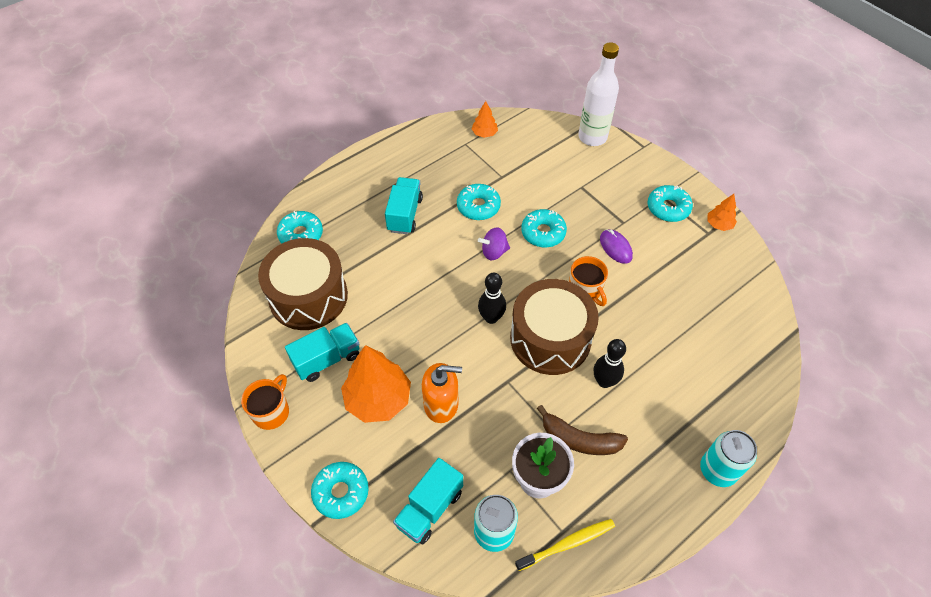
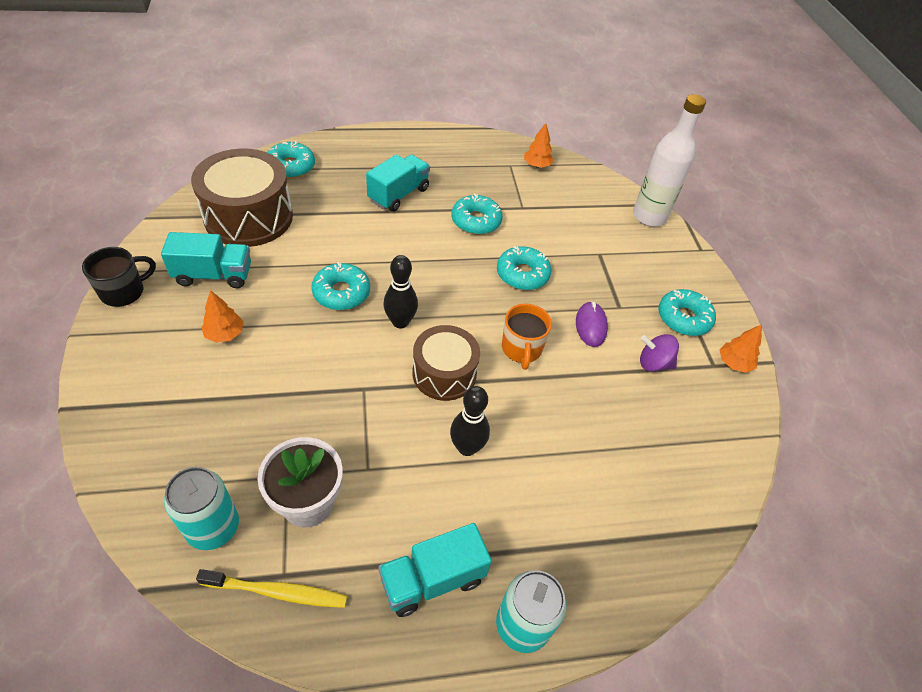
camera: 25 degrees right, 5 degrees down
orange mug [241,374,289,430] -> black mug [82,247,156,307]
turquoise donut [311,462,369,519] -> turquoise donut moved to [311,262,370,310]
orange tree [341,345,411,423] -> orange tree [202,290,243,343], size x0.50
turquoise truck [393,458,463,544] -> turquoise truck moved to [378,523,492,617]
orange soap dispenser [422,363,462,423] -> none
purple spinning top [478,227,510,260] -> purple spinning top moved to [640,334,679,372]
brown drum [510,279,599,375] -> brown drum [413,325,480,401], size x0.63
brown banana [537,405,628,455] -> none

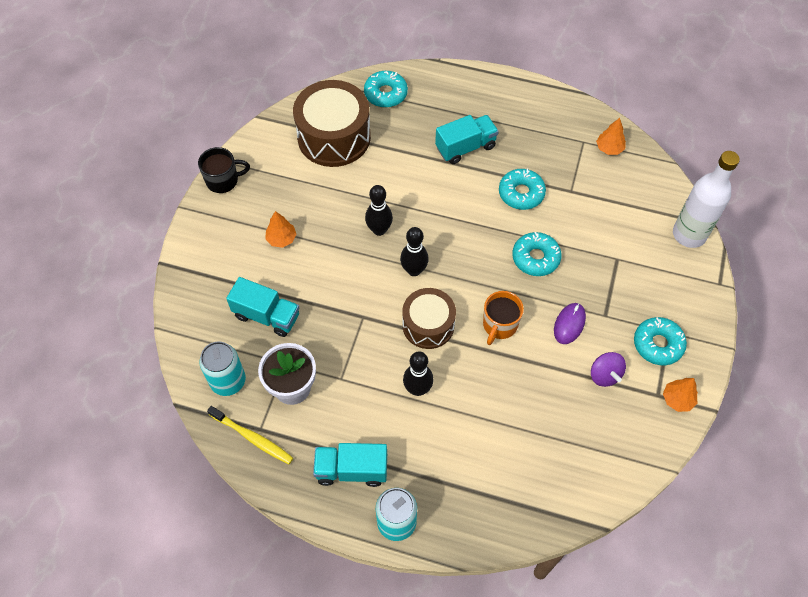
camera: 30 degrees right, 10 degrees up
turquoise truck [161,232,251,288] -> turquoise truck moved to [226,277,299,337]
turquoise donut [311,262,370,310] -> black bowling pin [365,185,393,236]
purple spinning top [640,334,679,372] -> purple spinning top turned 150 degrees counterclockwise [591,352,626,387]

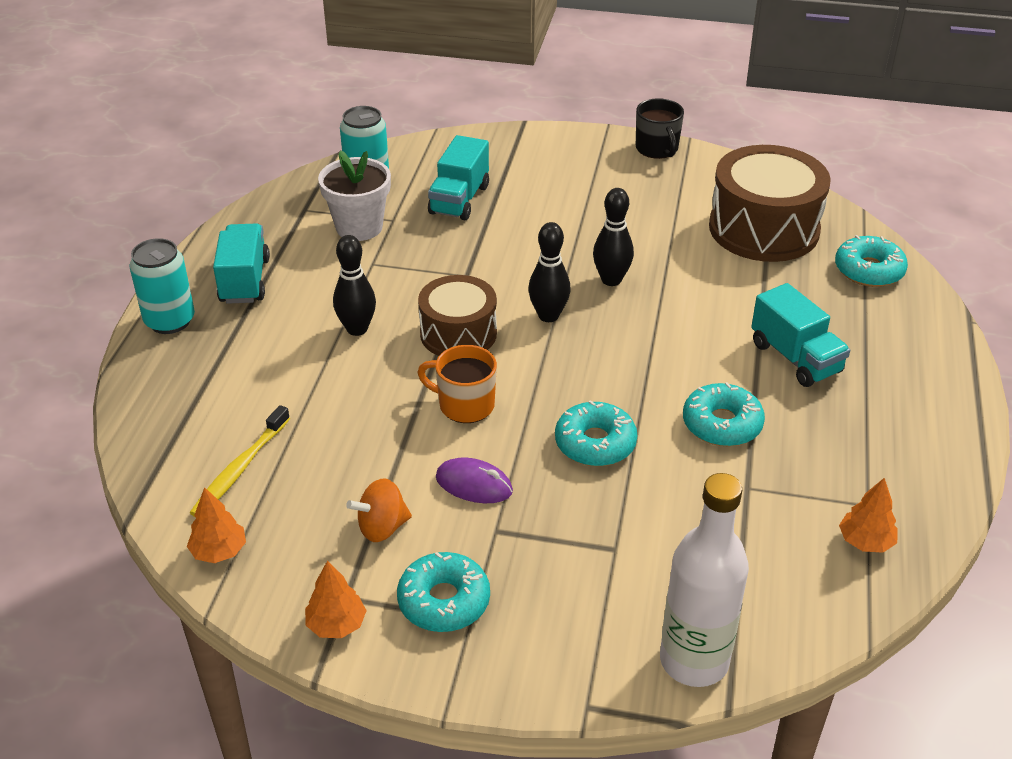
camera: 85 degrees right, 20 degrees down
yellow toothbrush [207,406,293,464] -> yellow toothbrush moved to [190,405,290,517]
orange tree [265,211,297,248] -> orange tree moved to [187,487,246,563]
purple spinning top [591,352,626,387] -> orange spinning top [346,478,412,542]

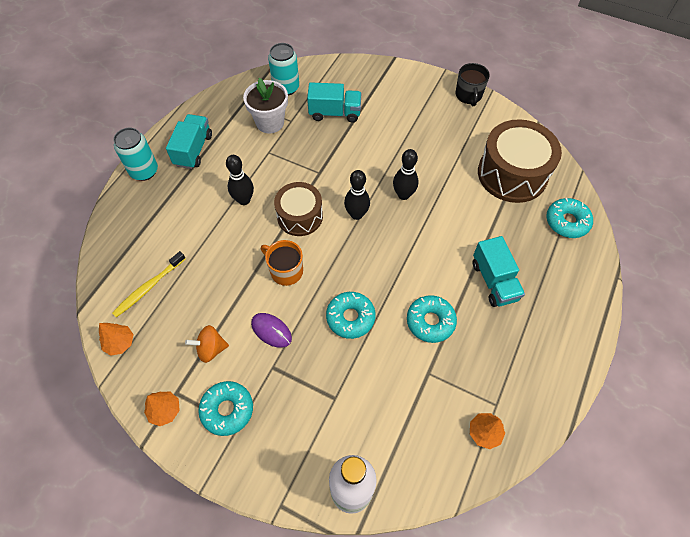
camera: 15 degrees right, 20 degrees up
turquoise truck [428,135,489,220] -> turquoise truck turned 120 degrees counterclockwise [307,82,361,123]

